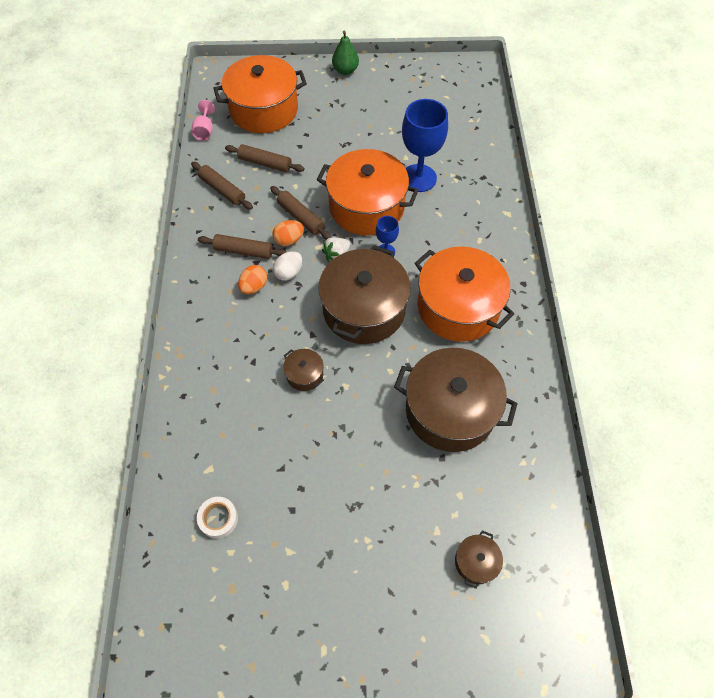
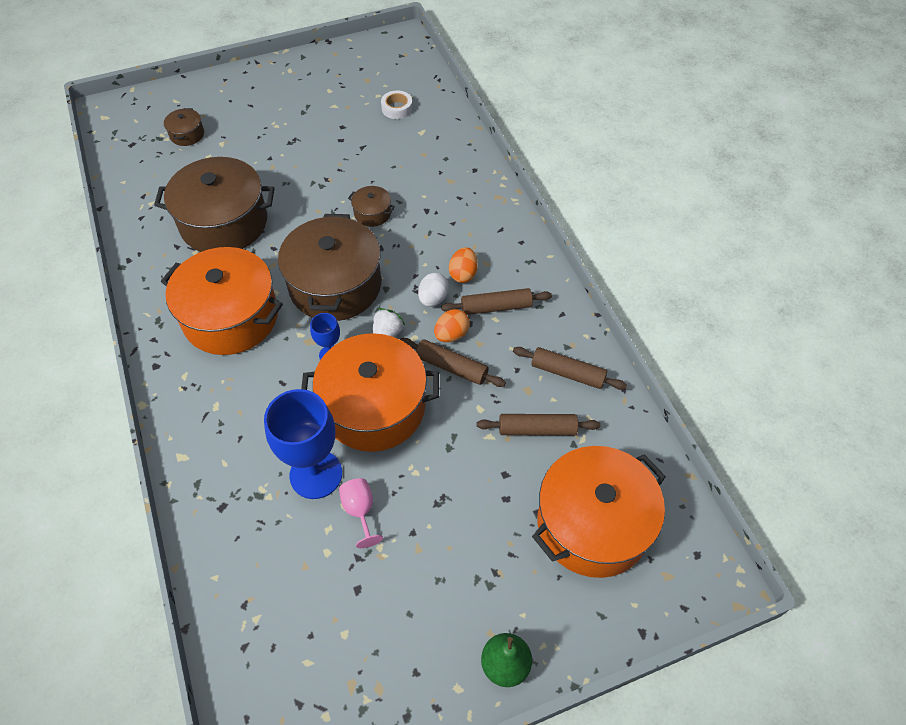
camera: 160 degrees right, 5 degrees down
pink goblet [192,100,215,141] -> pink goblet moved to [339,478,383,548]

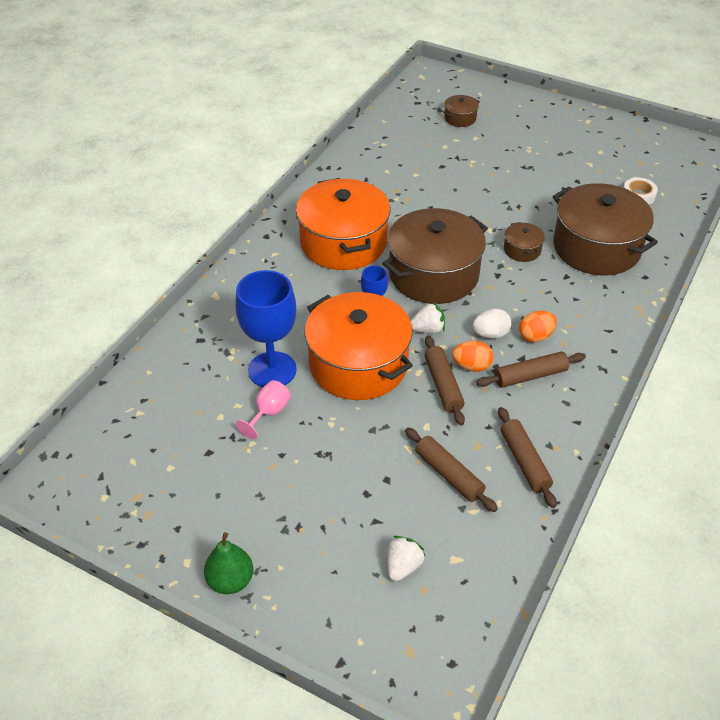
camera: 50 degrees right, 10 degrees down
brown pot [154,157,275,252] -> brown pot moved to [553,183,658,275]
brown rolling pin [441,288,552,315] -> brown rolling pin turned 60 degrees counterclockwise [476,352,586,388]
orange pot [532,446,666,578] -> white strawberry [387,536,426,582]

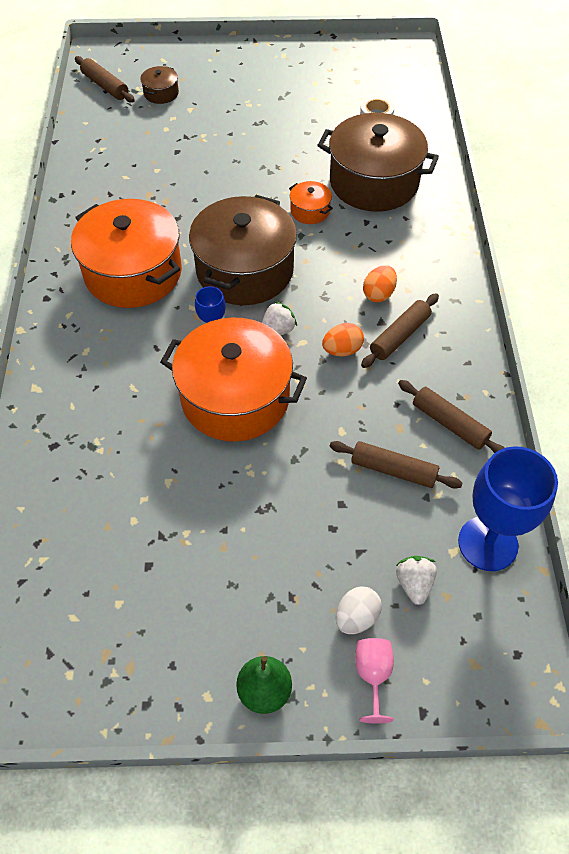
camera: 30 degrees left, 10 degrees up
blue goblet [235,270,297,387] -> blue goblet moved to [458,446,558,571]
pink goblet [236,380,291,439] -> pink goblet moved to [355,638,394,724]
brown rolling pin [425,336,465,425] -> brown rolling pin moved to [75,56,135,103]
white egg [473,309,511,339] -> white egg moved to [336,586,382,634]
brown pot [504,222,545,262] -> orange pot [289,181,333,224]

